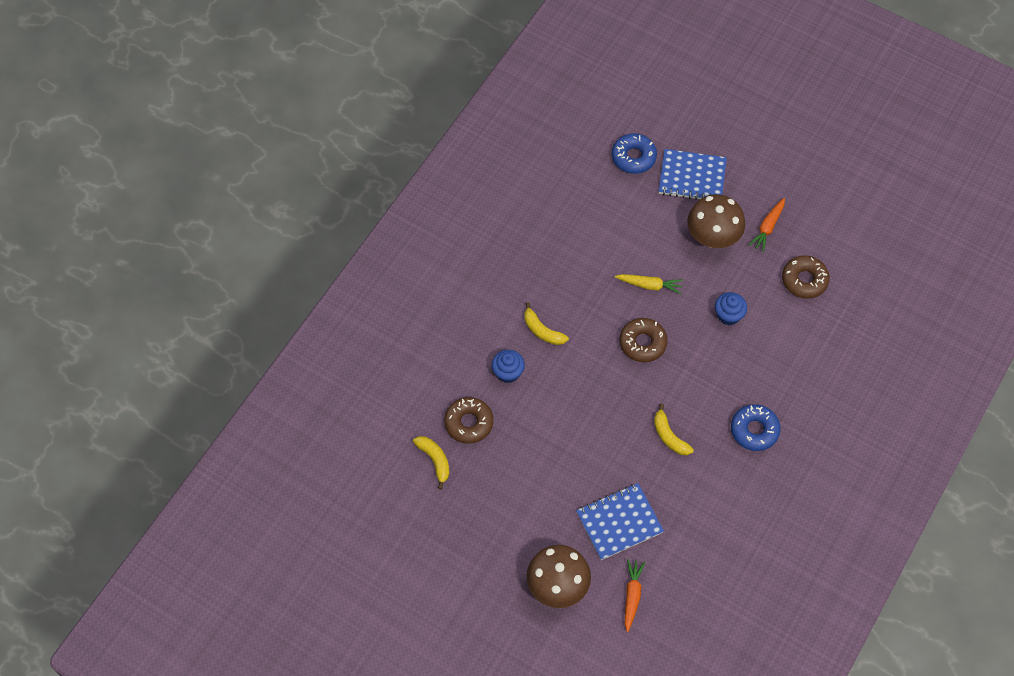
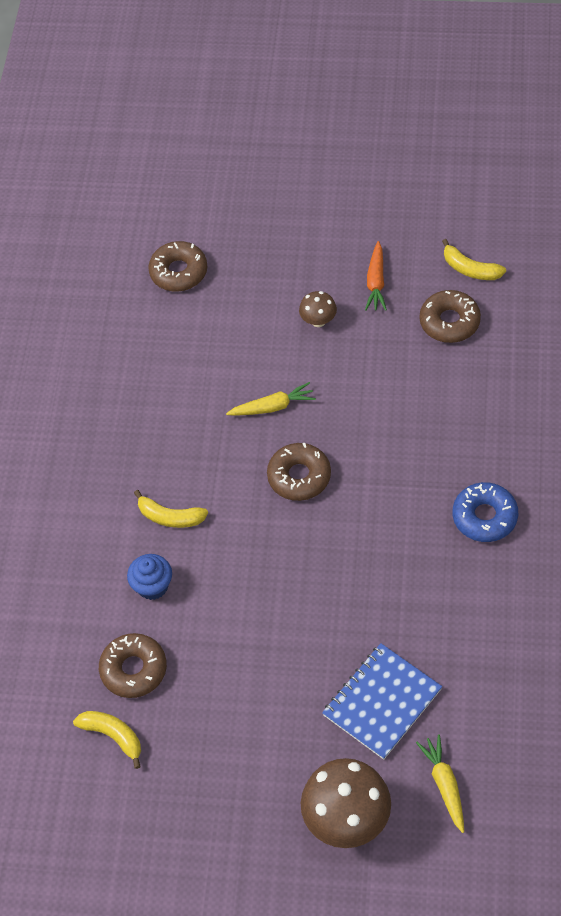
camera: 20 degrees left, 5 degrees down
blue donut [612,133,657,174] -> brown donut [148,241,207,292]
orange carrot [625,559,645,632] -> yellow carrot [416,734,464,833]
yellow banana [654,404,694,455] -> yellow banana moved to [442,239,506,280]
blue notebook [659,149,727,200] -> none
brown mushroom [687,194,745,248] -> brown mushroom [299,291,337,327], size x0.50
blue cupcake [715,292,747,325] -> none

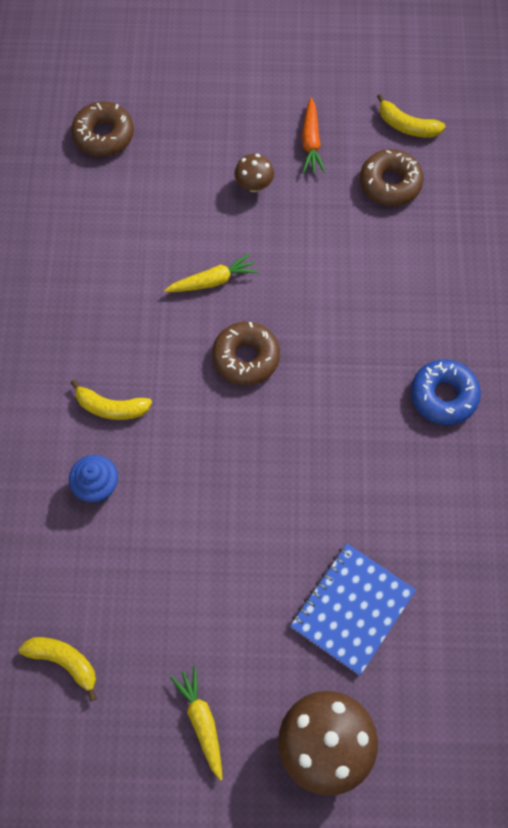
camera: 10 degrees left, 10 degrees up
brown donut [99,633,167,698] -> none
yellow carrot [416,734,464,833] -> yellow carrot moved to [170,666,223,781]

